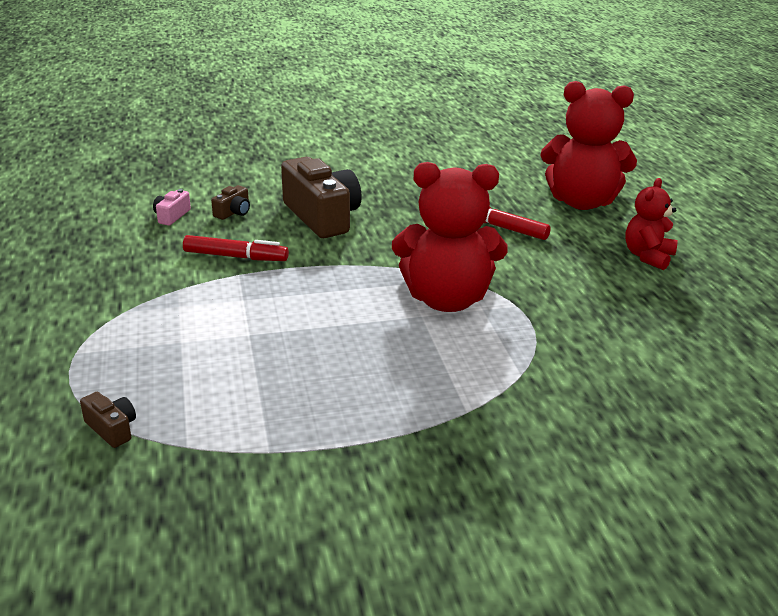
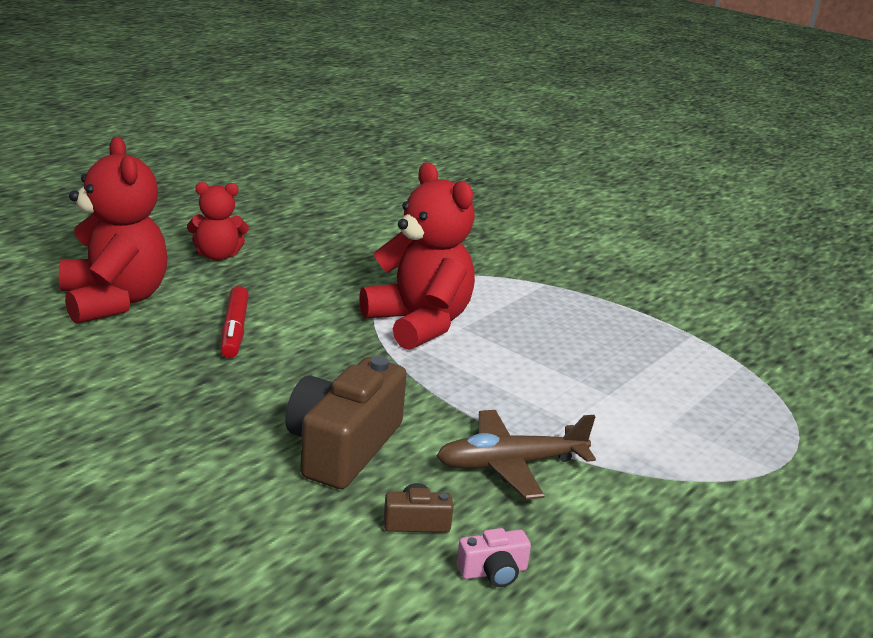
camera: 130 degrees left, 5 degrees down
brown camera [80,392,136,448] -> none
red marker [183,235,289,261] -> brown plane [437,410,596,500]

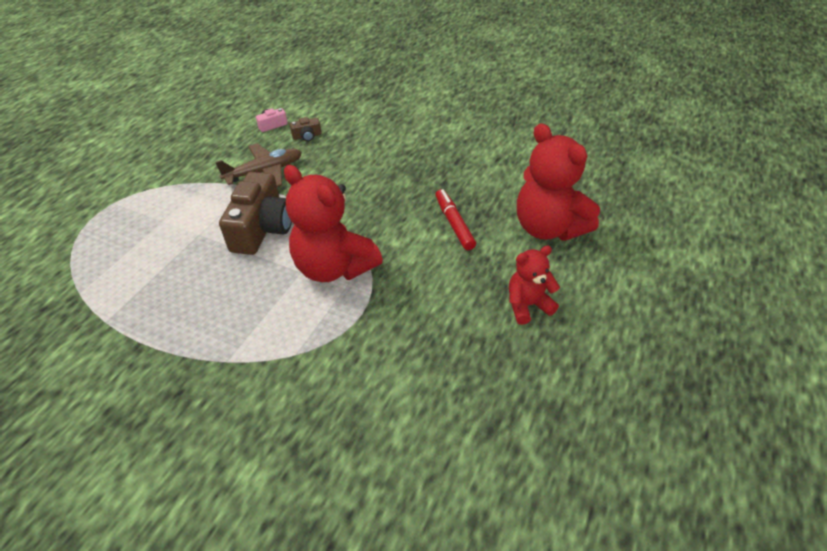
camera: 170 degrees right, 20 degrees up
brown camera [285,356,407,489] -> brown camera moved to [219,172,292,255]

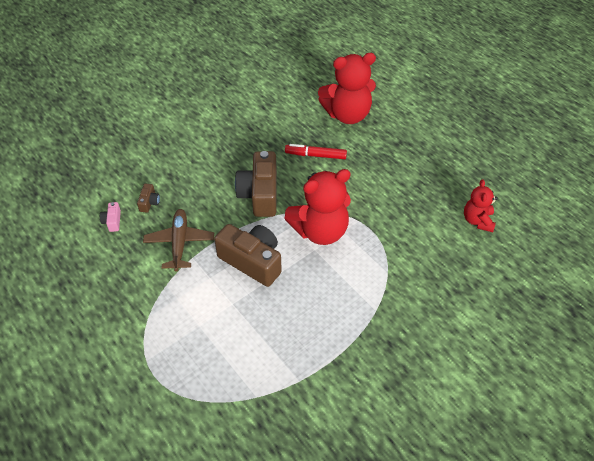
camera: 65 degrees left, 5 degrees up
red teddy bear [509,245,560,325] -> red teddy bear moved to [464,179,498,232]
none -> brown camera [235,151,277,217]

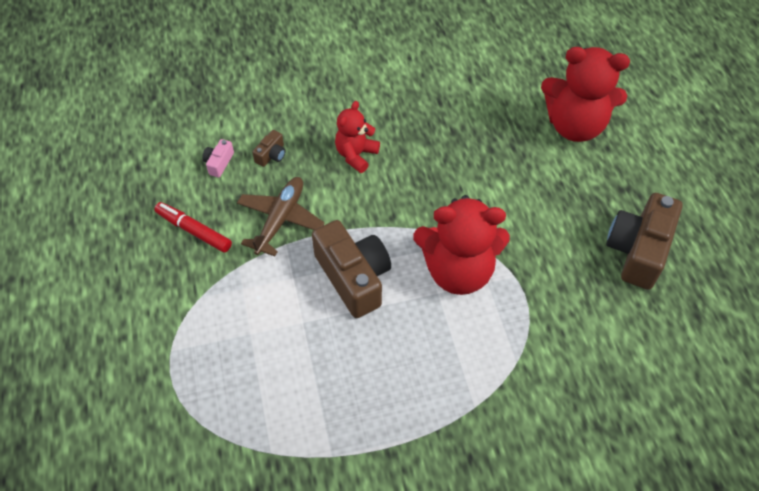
camera: 25 degrees right, 5 degrees up
brown camera [235,151,277,217] -> brown camera moved to [606,193,682,290]
red marker [285,144,347,159] -> red marker moved to [154,202,232,252]
red teddy bear [464,179,498,232] -> red teddy bear moved to [335,101,380,173]

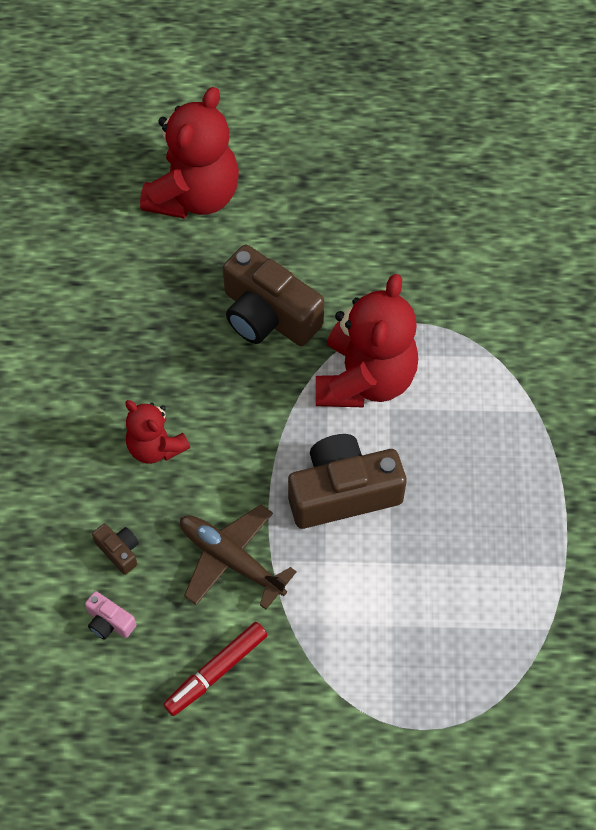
camera: 75 degrees left, 5 degrees up
brown camera [606,193,682,290] -> brown camera moved to [223,245,324,346]

